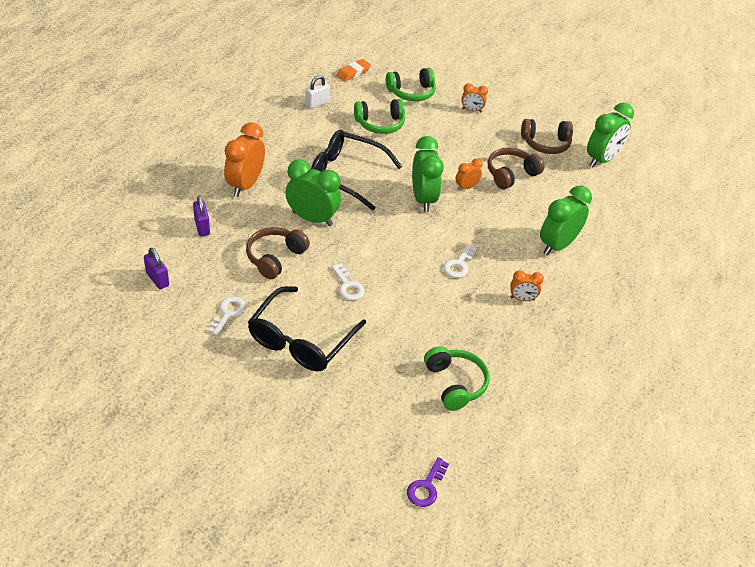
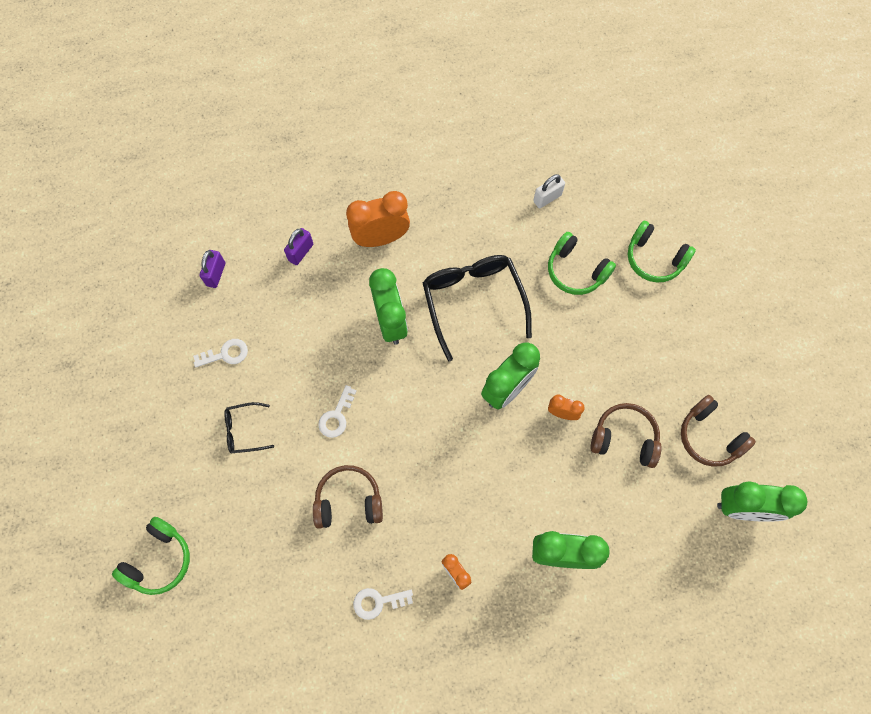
camera: 55 degrees right, 25 degrees up
brown headphones [246,227,310,279] -> brown headphones moved to [313,465,383,529]
black glasses [248,286,366,371] -> black glasses [224,402,274,453], size x0.49
white padlock [305,75,330,109] -> white padlock turned 45 degrees counterclockwise [533,174,565,208]
orange eraser [336,59,371,82] -> none
purple key [407,457,449,507] -> none
green headphones [424,346,489,411] -> green headphones moved to [112,517,190,595]
white key [443,245,477,278] -> white key moved to [353,588,413,620]
orange clock [461,83,488,113] -> none

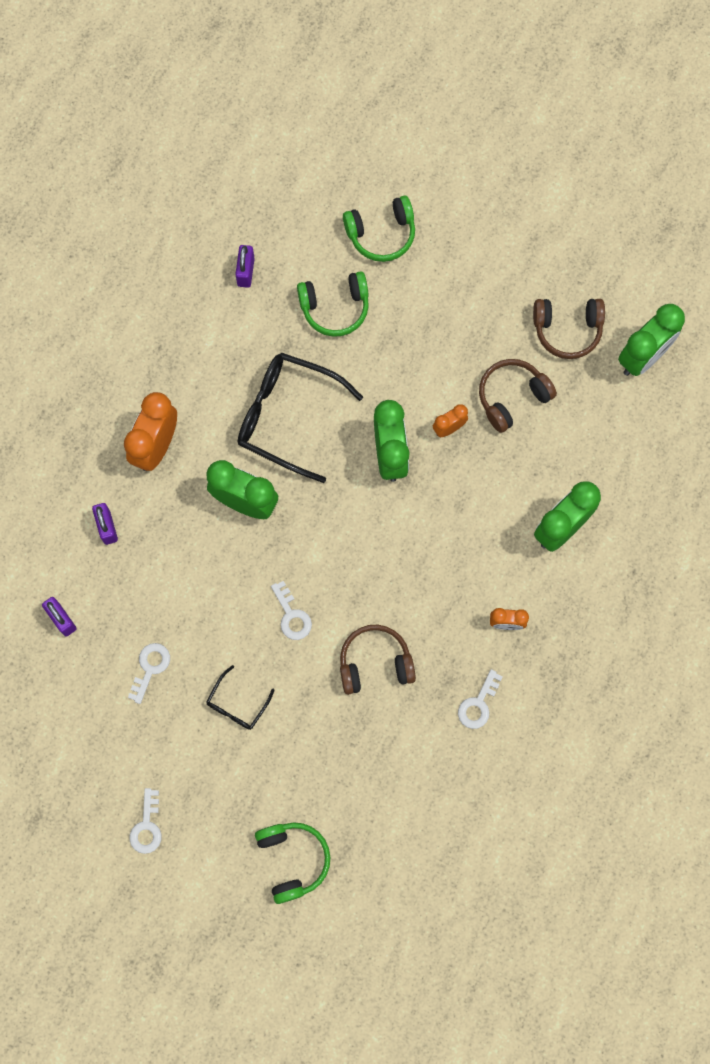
camera: 50 degrees left, 5 degrees up
brown headphones [313,465,383,529] -> brown headphones turned 45 degrees clockwise [340,625,416,695]
white padlock [533,174,565,208] -> purple padlock [235,245,255,288]
none -> white key [129,788,162,854]

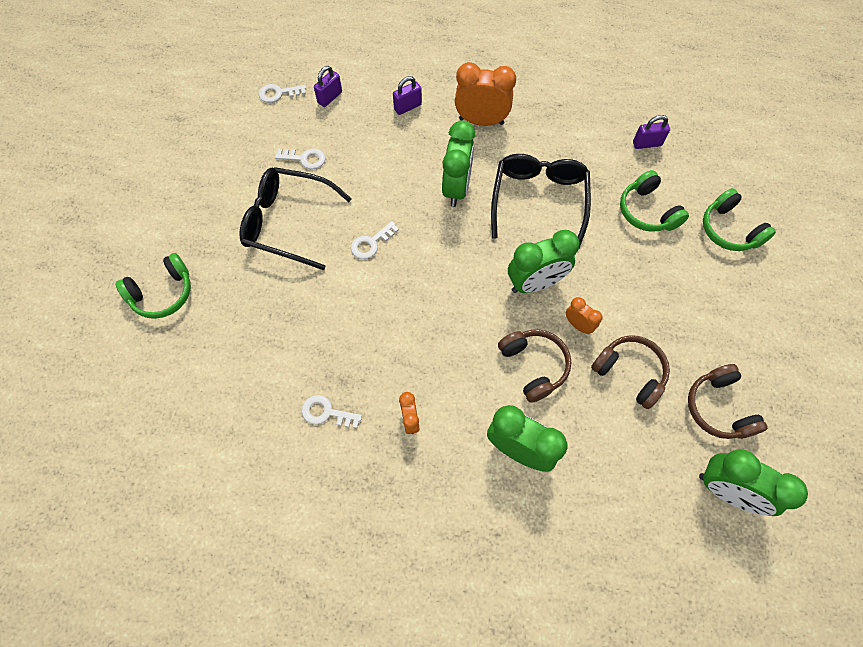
camera: 75 degrees right, 10 degrees down
white key [129,788,162,854] -> white key moved to [259,84,306,103]
black glasses [206,665,275,730] -> black glasses [239,167,352,270], size x2.05
brown headphones [340,625,416,695] -> brown headphones moved to [498,330,571,403]

